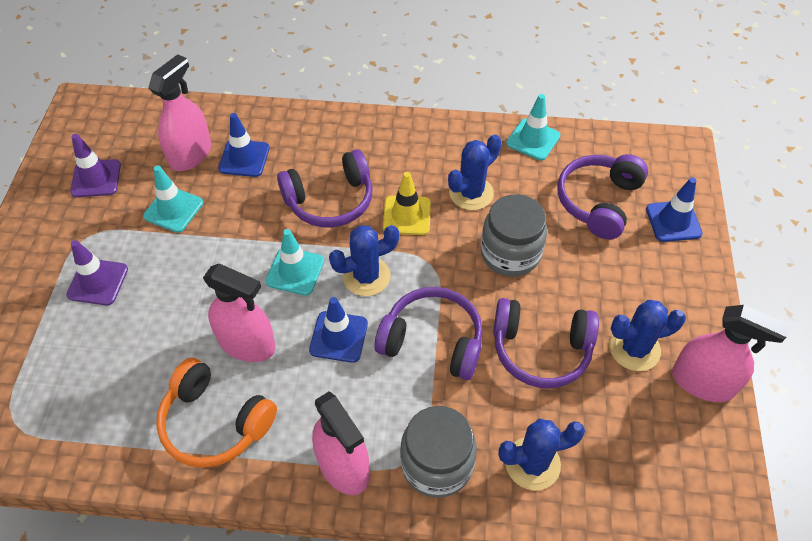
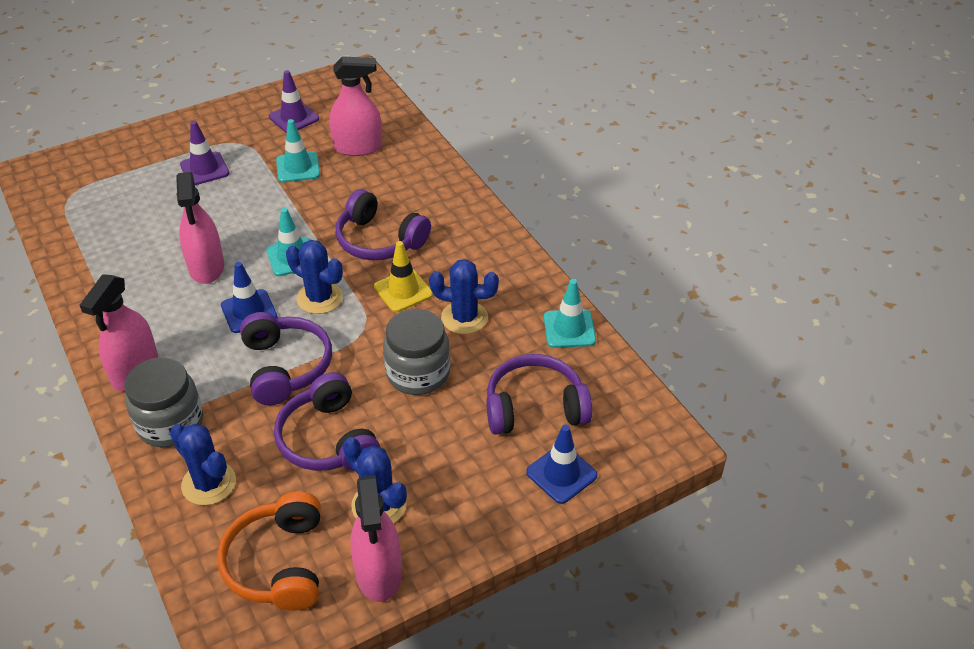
camera: 55 degrees right, 10 degrees down
orange headphones [156,358,277,468] -> orange headphones moved to [217,492,321,611]
blue traffic cone [218,113,270,177] -> none

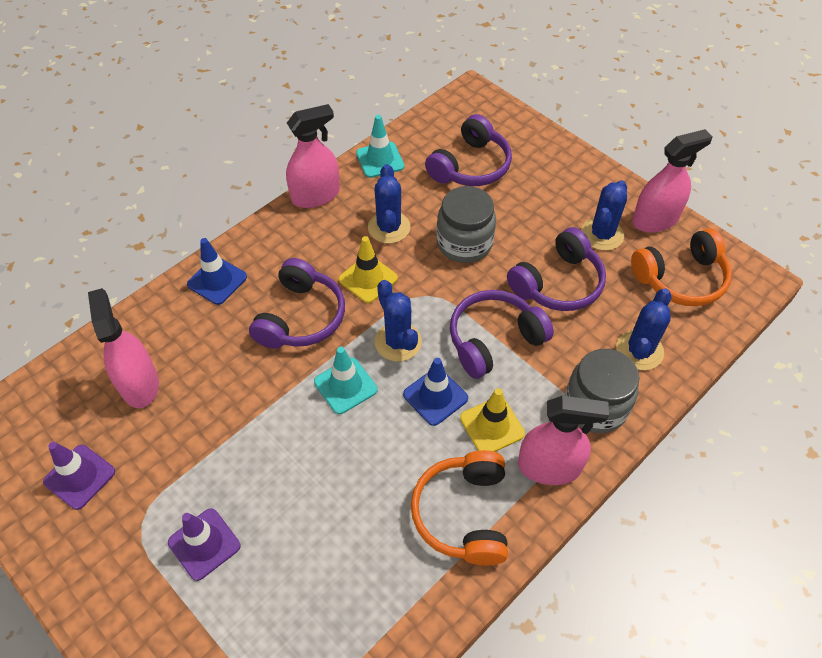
camera: 105 degrees left, 10 degrees up
pink spray bottle [176,172,224,284] -> pink spray bottle moved to [286,104,340,208]
turquoise traffic cone [276,119,320,182] -> none
blue cactus [286,240,343,314] -> blue cactus turned 45 degrees counterclockwise [375,280,422,362]
purple headphones [486,354,592,435] -> purple headphones turned 120 degrees counterclockwise [425,114,512,186]
blue traffic cone [526,425,597,504] -> blue traffic cone moved to [187,238,247,305]
none -> orange headphones [411,450,508,566]
none -> yellow traffic cone [460,388,525,452]

